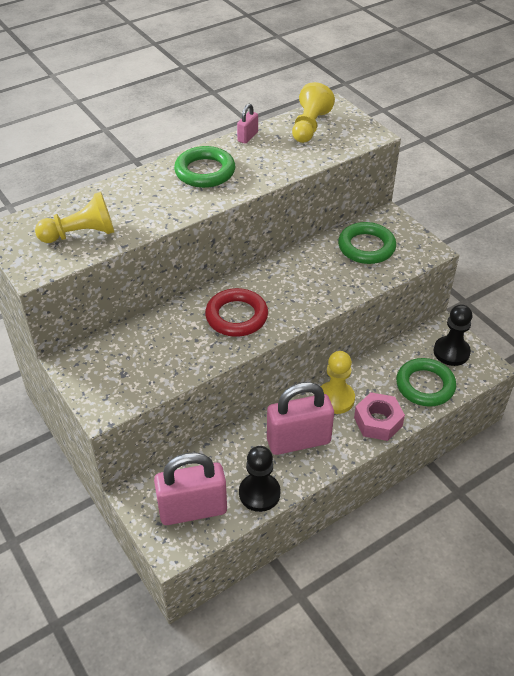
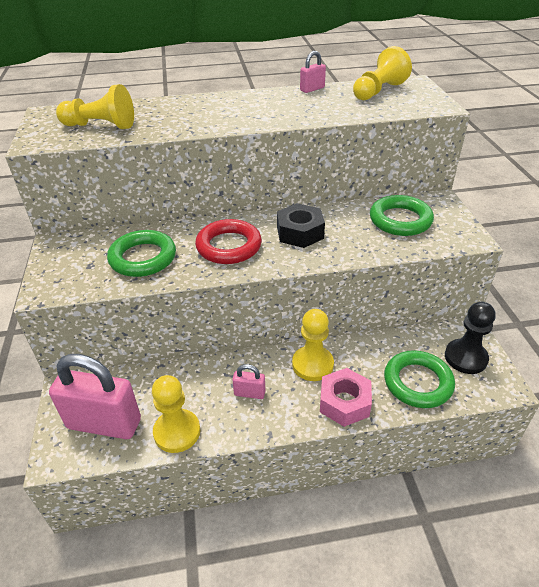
camera: 25 degrees right, 5 degrees down
green ring [174,146,235,188] -> green ring moved to [107,230,176,277]
black pawn [239,446,280,512] -> yellow pawn [152,375,200,453]
pink padlock [267,382,334,455] -> pink padlock [232,364,265,399], size x0.45
none -> black nut [277,203,325,248]

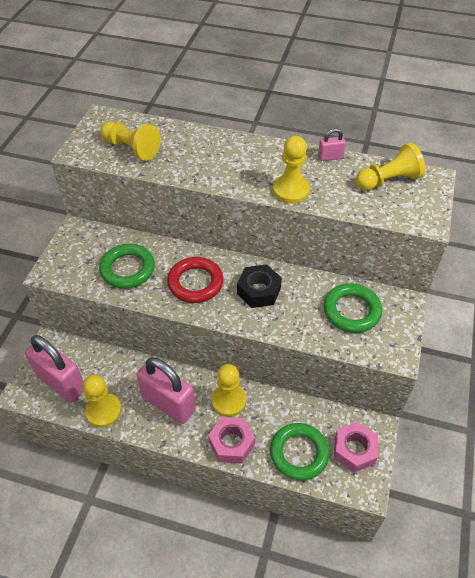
camera: 25 degrees right, 10 degrees up
pink padlock [232,364,265,399] -> pink padlock [136,357,196,424], size x2.24
black pawn [445,302,496,374] -> pink nut [334,422,378,473]
none -> yellow pawn [273,136,310,204]

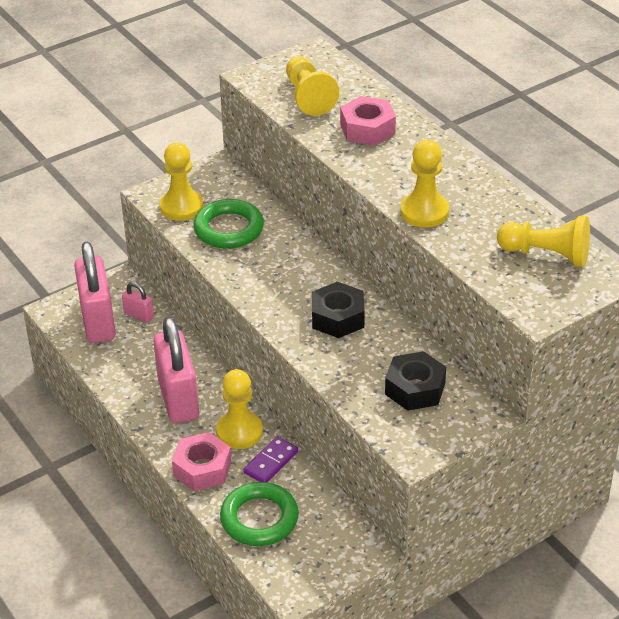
camera: 40 degrees right, 10 degrees down
yellow pawn [83,375,122,428] -> yellow pawn moved to [160,143,203,221]
red ring [167,257,223,303] -> none
pink padlock [318,128,346,161] -> pink padlock moved to [122,282,154,322]
green ring [323,283,382,333] -> black nut [385,351,446,411]
pink nut [334,422,378,473] -> pink nut moved to [340,96,396,146]
none -> purple domino [243,436,298,482]

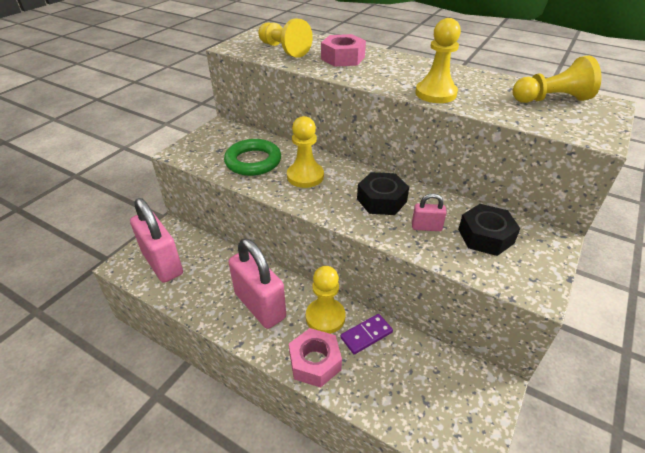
camera: 25 degrees left, 0 degrees up
pink padlock [122,282,154,322] -> pink padlock moved to [412,193,447,231]
yellow pawn [160,143,203,221] -> yellow pawn moved to [287,116,324,188]
green ring [220,482,299,546] -> none
purple domino [243,436,298,482] -> purple domino turned 45 degrees clockwise [340,314,393,355]

